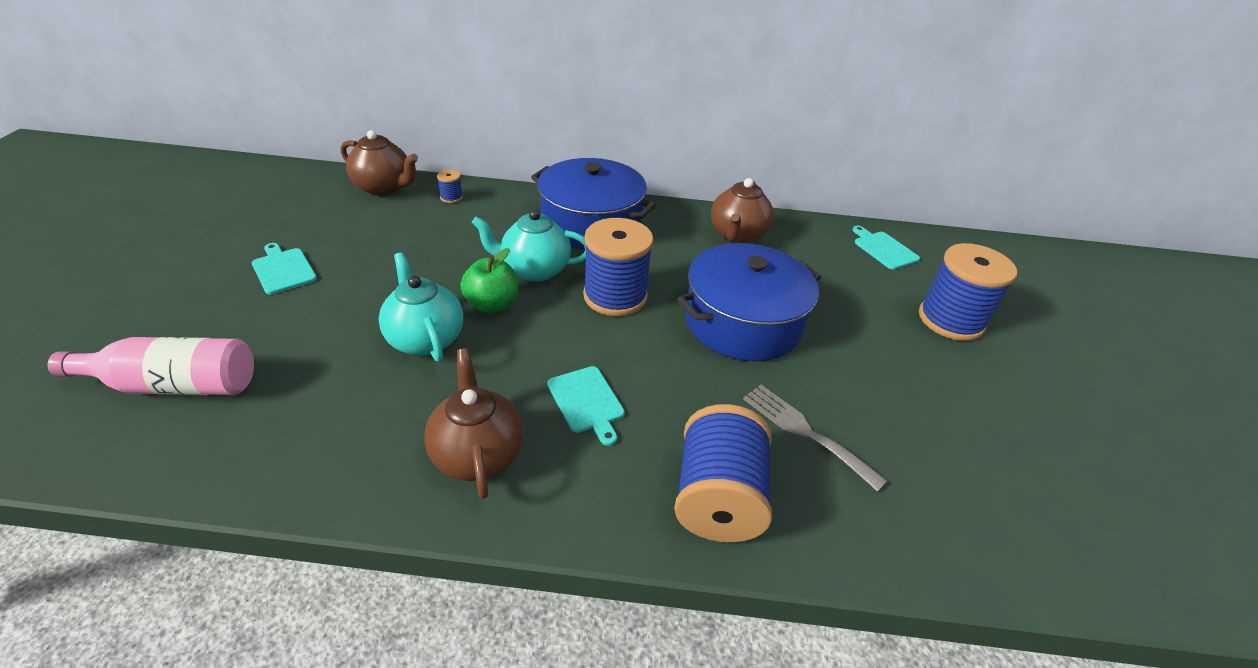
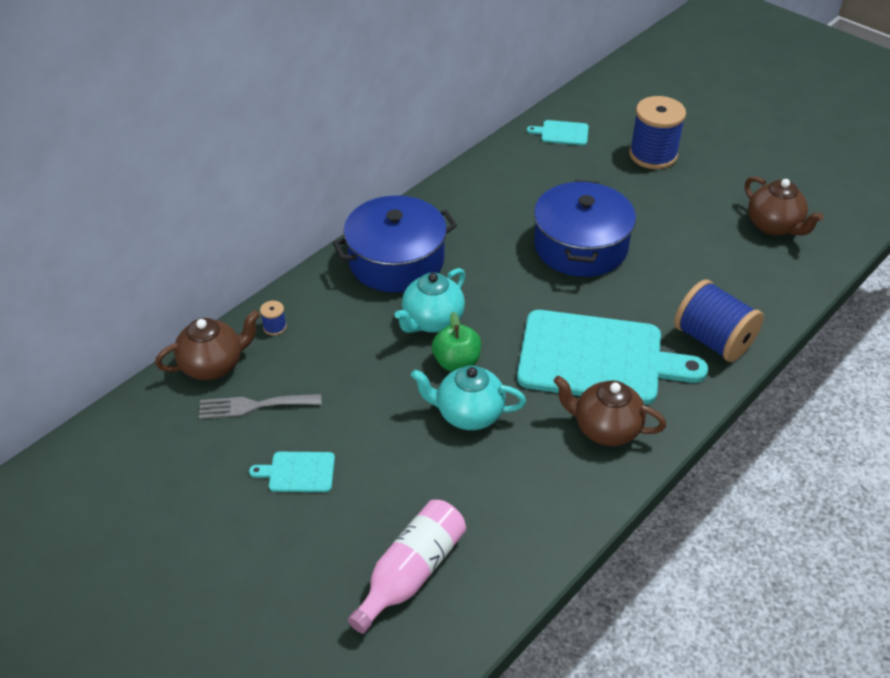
camera: 50 degrees left, 5 degrees up
turquoise cutting board [547,366,625,446] -> turquoise cutting board [517,310,708,405], size x2.41
blue spool [583,218,654,316] -> none
brown teapot [711,178,774,243] -> brown teapot moved to [745,176,824,236]
grey fork [743,385,887,492] -> grey fork moved to [199,394,321,419]

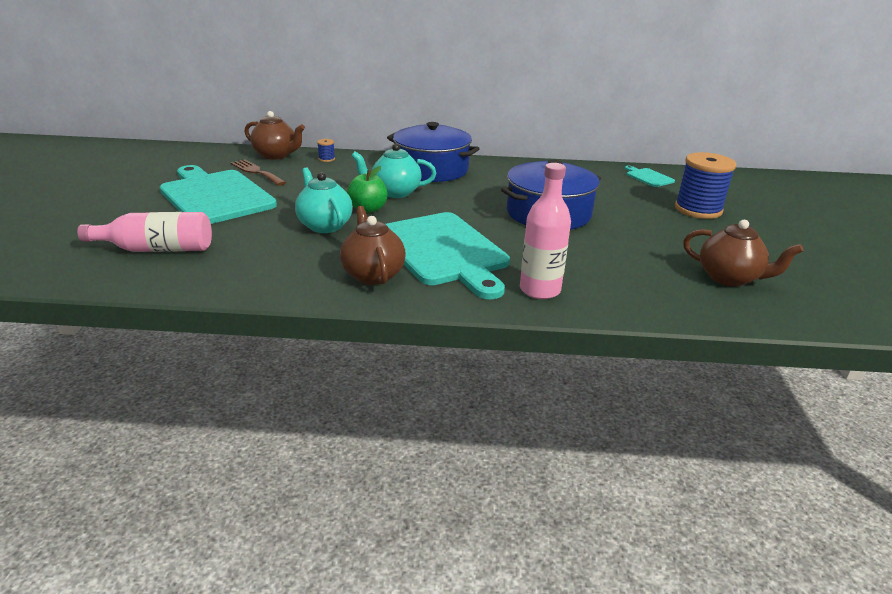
camera: 50 degrees right, 15 degrees down
grey fork [199,394,321,419] -> brown fork [231,159,286,186]
turquoise cutting board [249,452,335,492] -> turquoise cutting board [160,165,277,224], size x2.41
blue spool [674,279,764,362] -> pink bottle [520,163,571,299]
brown teapot [745,176,824,236] -> brown teapot turned 75 degrees counterclockwise [683,220,803,287]

